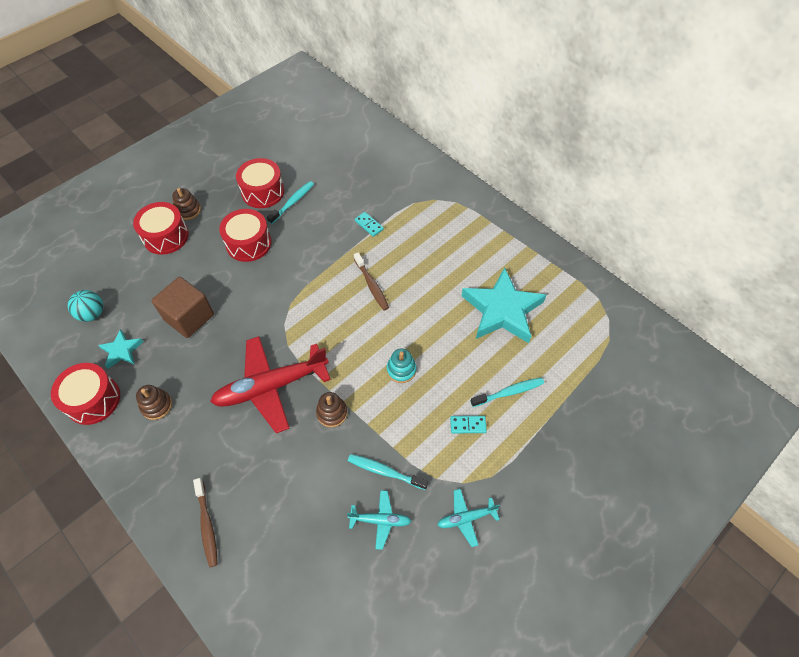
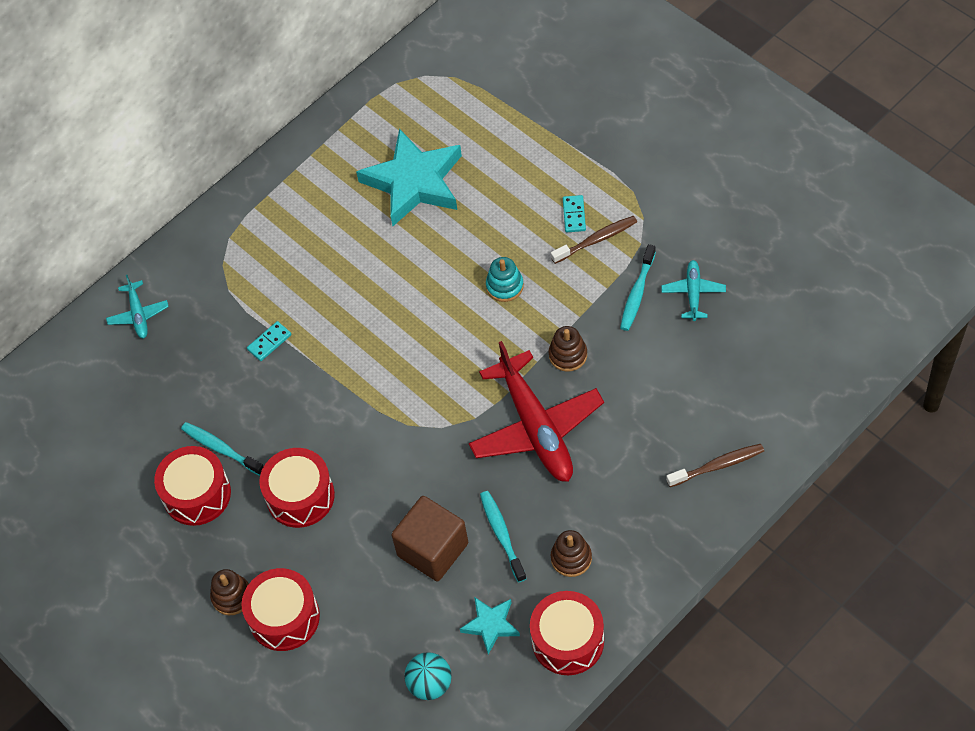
camera: 85 degrees left, 0 degrees up
brown toothbrush [354,252,389,310] -> brown toothbrush moved to [551,216,637,264]
turquoise plane [437,489,500,547] -> turquoise plane moved to [106,275,169,339]
turquoise toothbrush [470,377,544,407] -> turquoise toothbrush moved to [480,491,527,582]

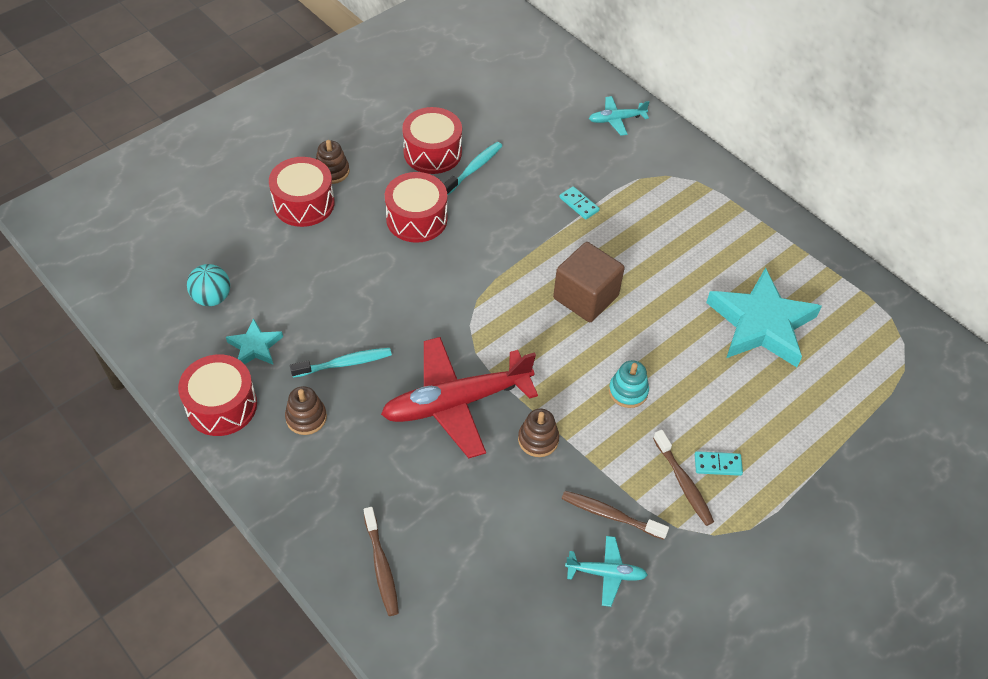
camera: 85 degrees right, 5 degrees down
brown cube [391,496,468,581] -> brown cube moved to [553,242,625,322]
turquoise toothbrush [620,244,656,331] -> brown toothbrush [562,491,669,540]

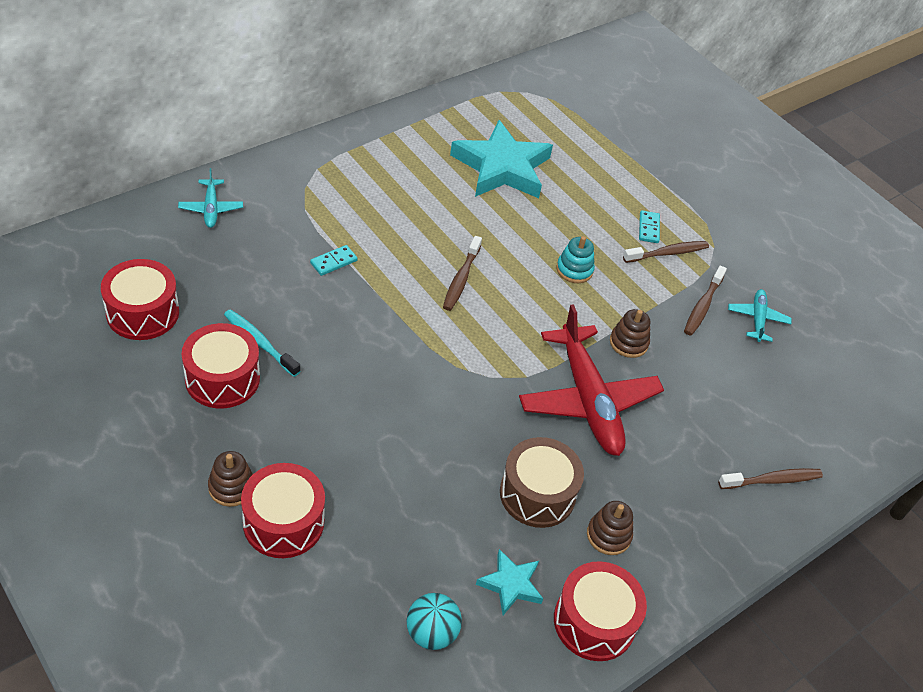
camera: 90 degrees left, 5 degrees down
turquoise toothbrush [290,348,392,378] -> brown drum [500,437,584,528]
red drum [385,172,448,243] -> red drum moved to [101,259,179,340]
brown cube [553,242,625,322] -> brown toothbrush [443,236,482,311]

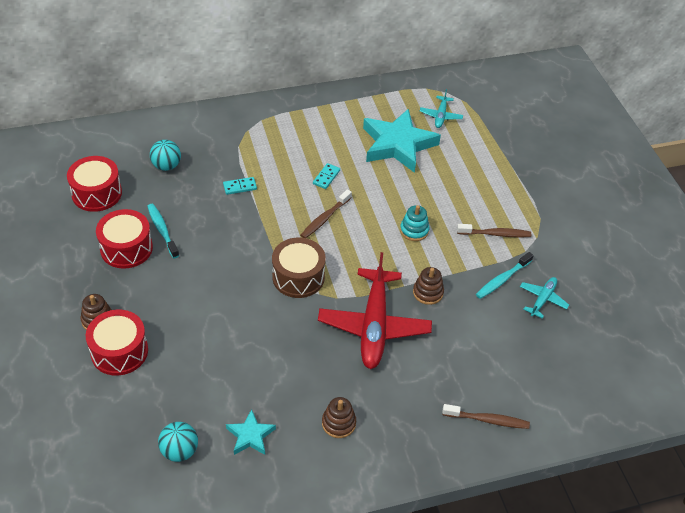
camera: 25 degrees right, 0 degrees up
turquoise plane [178,168,243,228] -> turquoise plane moved to [420,89,463,128]
brown drum [500,437,584,528] -> brown drum moved to [272,238,326,298]
red drum [554,561,647,661] -> none
turquoise domino [639,210,660,243] -> turquoise domino moved to [313,163,340,189]
brown toothbrush [684,265,727,336] -> turquoise toothbrush [476,252,534,299]
none -> turquoise ball [150,140,181,171]

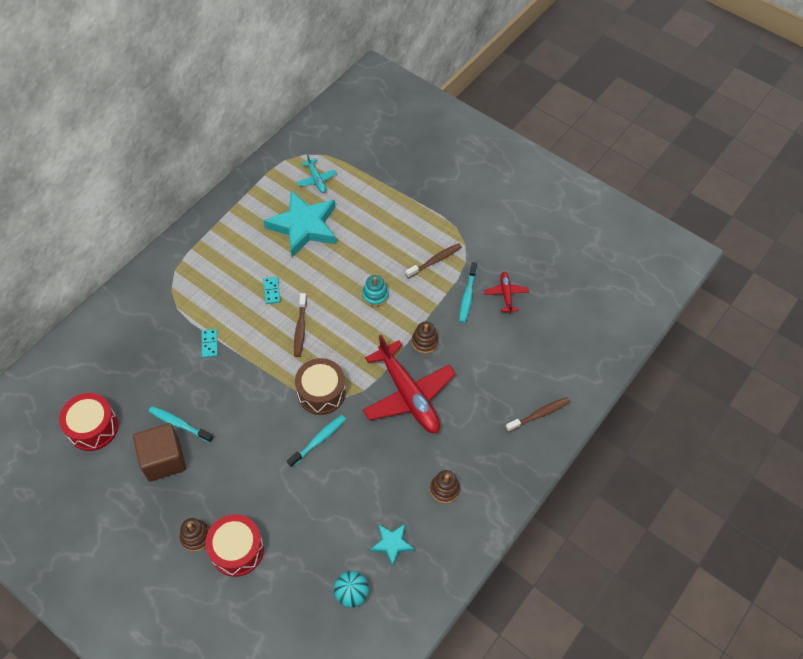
camera: 35 degrees left, 10 degrees up
red drum [96,209,153,269] -> brown cube [133,423,186,482]
turquoise ball [150,140,181,171] -> none
turquoise domino [223,177,257,195] -> turquoise domino turned 45 degrees counterclockwise [202,329,218,358]
turquoise plane [520,277,569,319] -> red plane [484,272,529,314]
none -> turquoise toothbrush [287,415,346,468]

